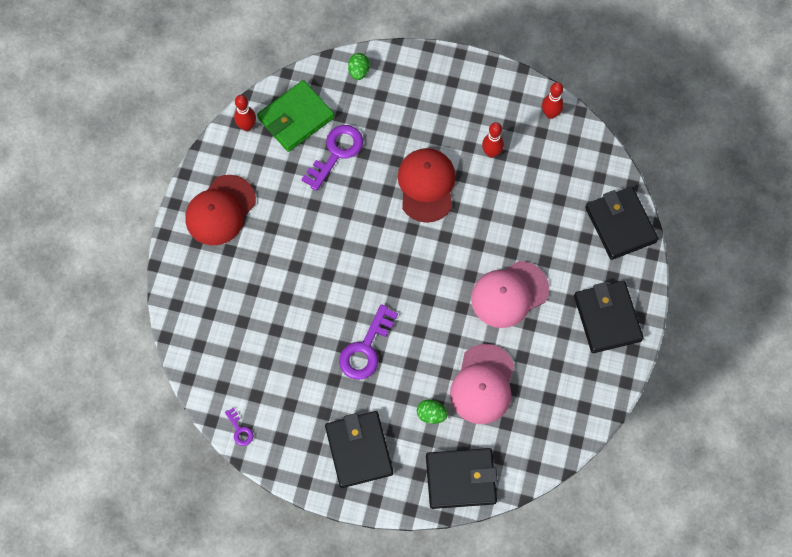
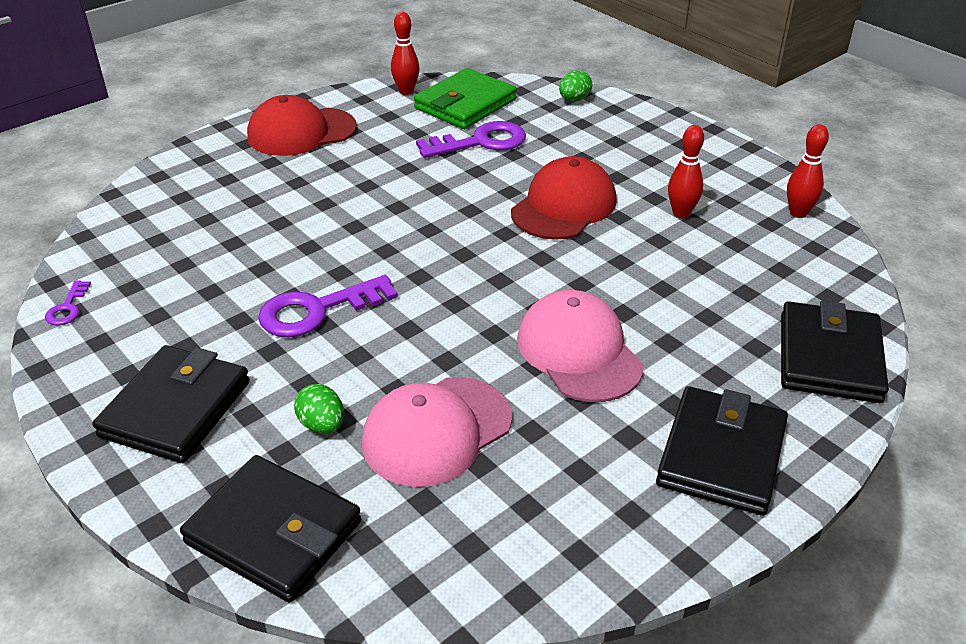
camera: 35 degrees right, 30 degrees down
green wallet [257,80,335,152] -> green wallet turned 45 degrees counterclockwise [414,68,517,129]
pink cap [471,261,549,328] -> pink cap turned 60 degrees clockwise [517,290,644,402]

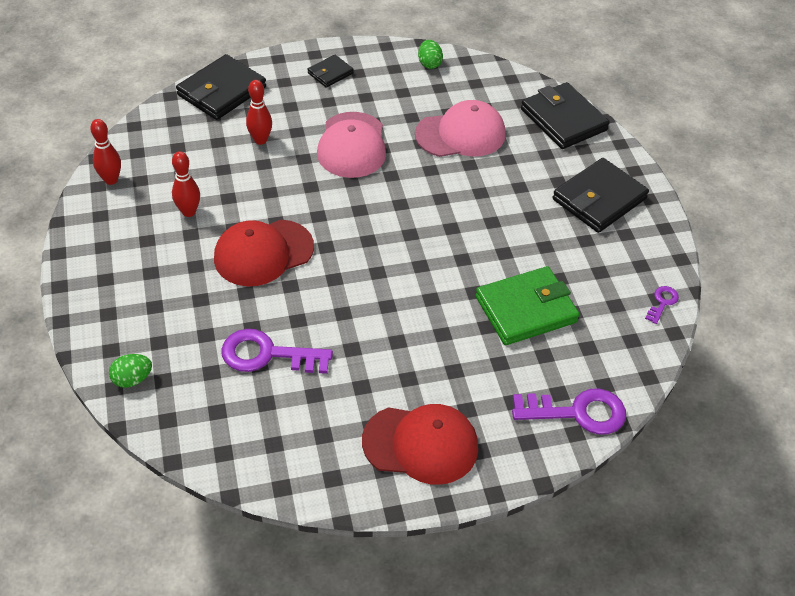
camera: 155 degrees left, 10 degrees up
purple key [258,275,398,337] -> purple key moved to [512,388,626,435]
green egg [294,384,344,433] -> green egg moved to [418,40,443,69]
red bowling pin [391,12,420,95] -> red bowling pin moved to [246,80,272,145]
green wallet [414,68,517,129] -> green wallet moved to [475,266,580,345]
black wallet [656,386,788,516] -> black wallet [307,55,354,88], size x0.53

